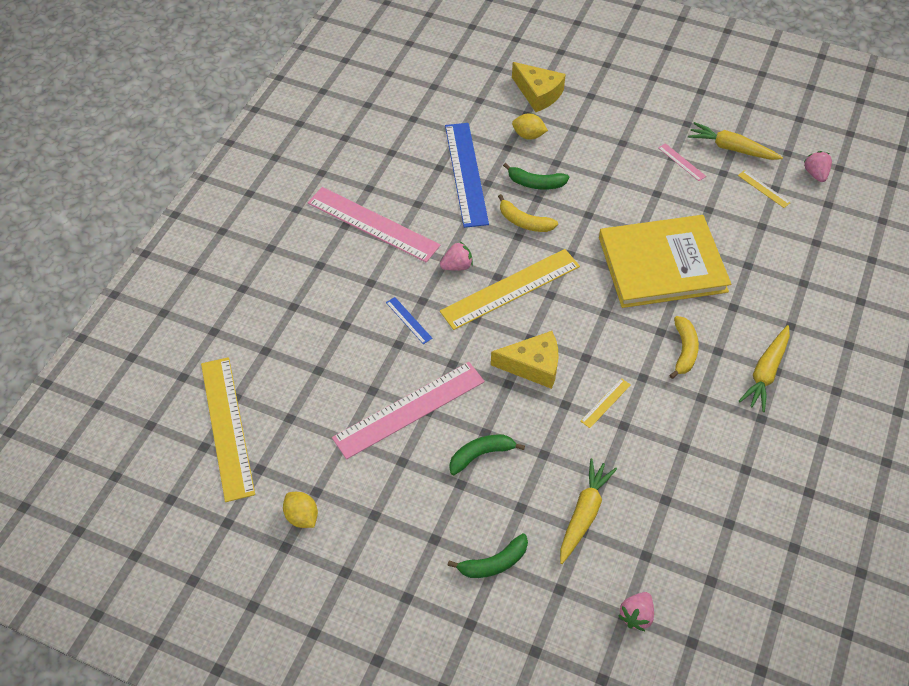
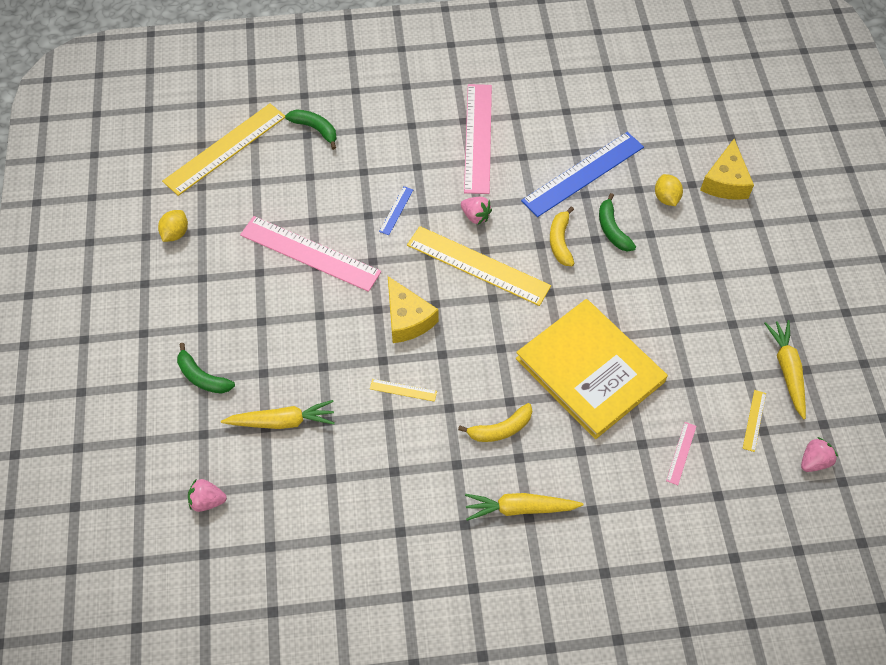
camera: 60 degrees right, 5 degrees up
green banana [449,435,525,475] -> green banana moved to [285,109,337,150]
pink ruler [658,143,706,181] -> pink ruler moved to [666,422,696,485]

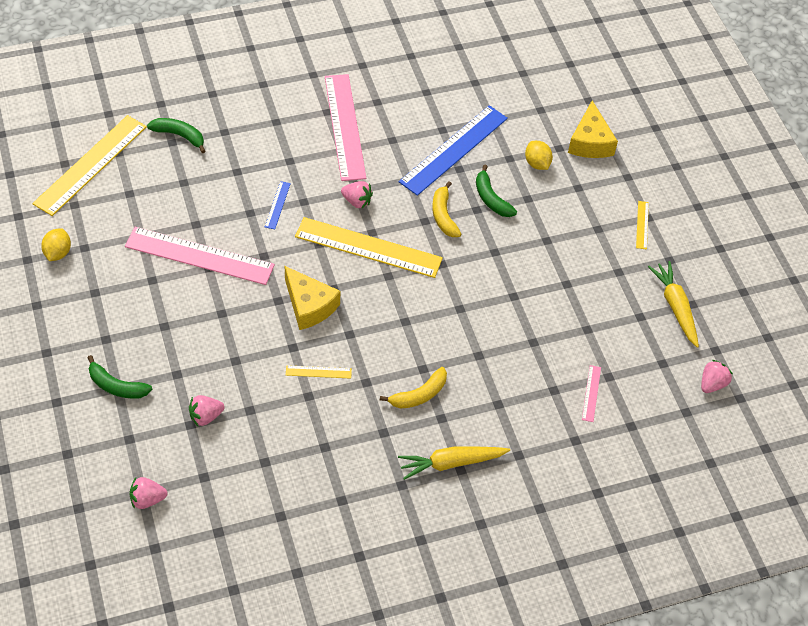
camera: 15 degrees left, 5 degrees down
yellow carrot [221,400,335,429] -> pink strawberry [189,395,225,426]
yellow book [516,299,668,439] -> none
yellow ruler [743,390,766,452] -> yellow ruler moved to [636,201,649,250]

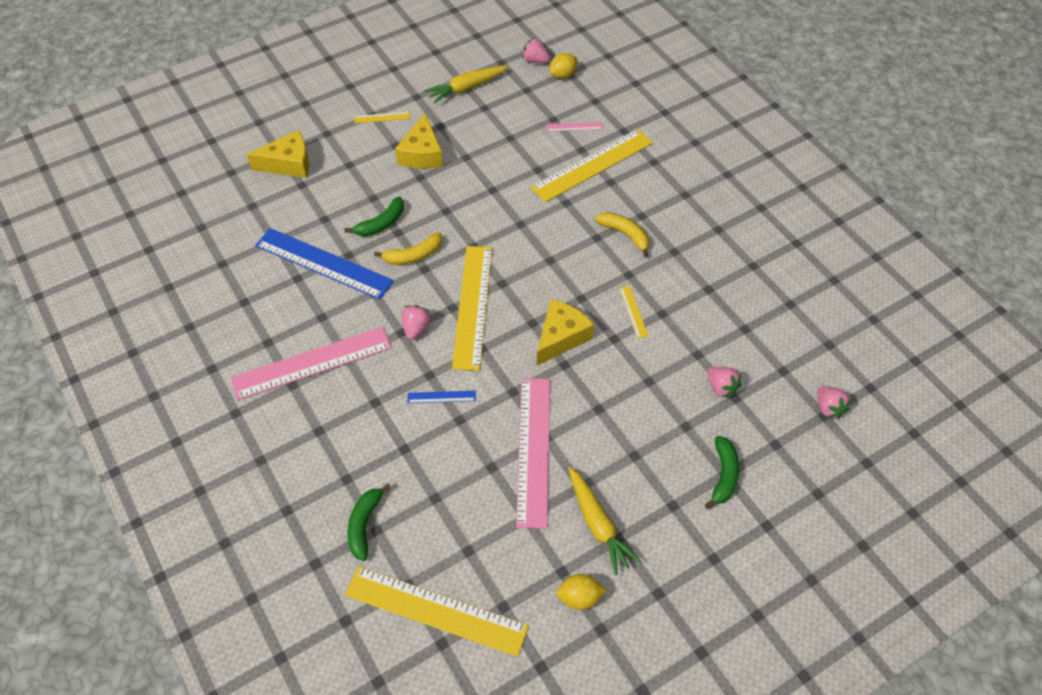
camera: 100 degrees left, 0 degrees up
yellow carrot [398,447,510,480] -> yellow carrot moved to [568,467,641,575]
yellow lemon [525,141,553,170] -> yellow lemon moved to [549,53,578,79]
none -> yellow cheese [395,113,443,169]
none -> yellow ruler [530,129,653,202]

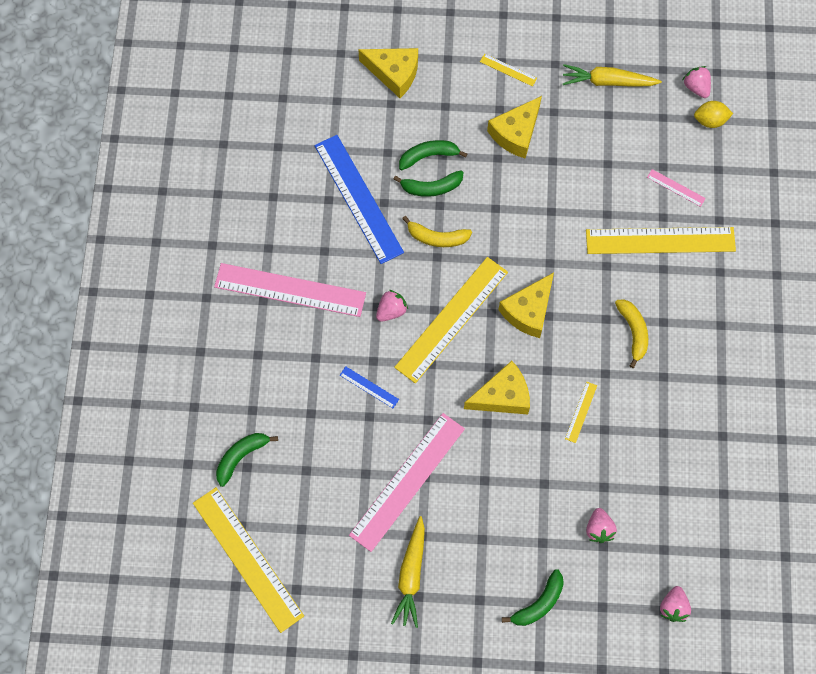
camera: 35 degrees right, 15 degrees up
yellow lemon [556,574,607,610] -> none
none -> green banana [399,140,467,170]
none -> yellow cheese [498,272,554,338]

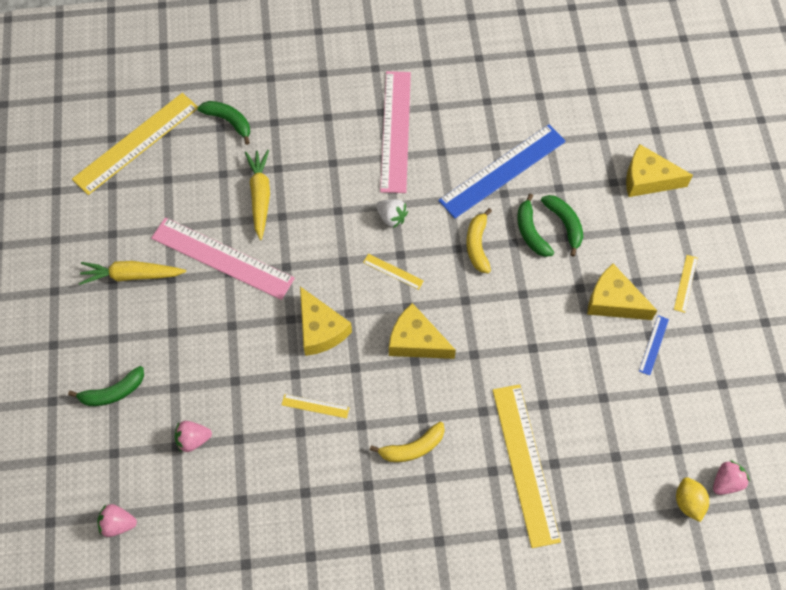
camera: 80 degrees right, 5 degrees down
blue ruler [340,366,399,408] -> blue ruler moved to [639,315,669,376]
yellow cheese [358,48,418,98] -> yellow cheese turned 90 degrees clockwise [626,144,693,197]
pink strawberry [376,290,408,322] -> white strawberry [376,199,408,228]
yellow ruler [394,257,508,383] -> yellow ruler [363,254,424,290], size x0.42
green banana [502,569,564,626] -> green banana turned 60 degrees counterclockwise [68,366,144,406]
yellow carrot [563,64,662,87] -> yellow carrot moved to [245,150,270,240]
pink ruler [647,169,706,207] -> none

